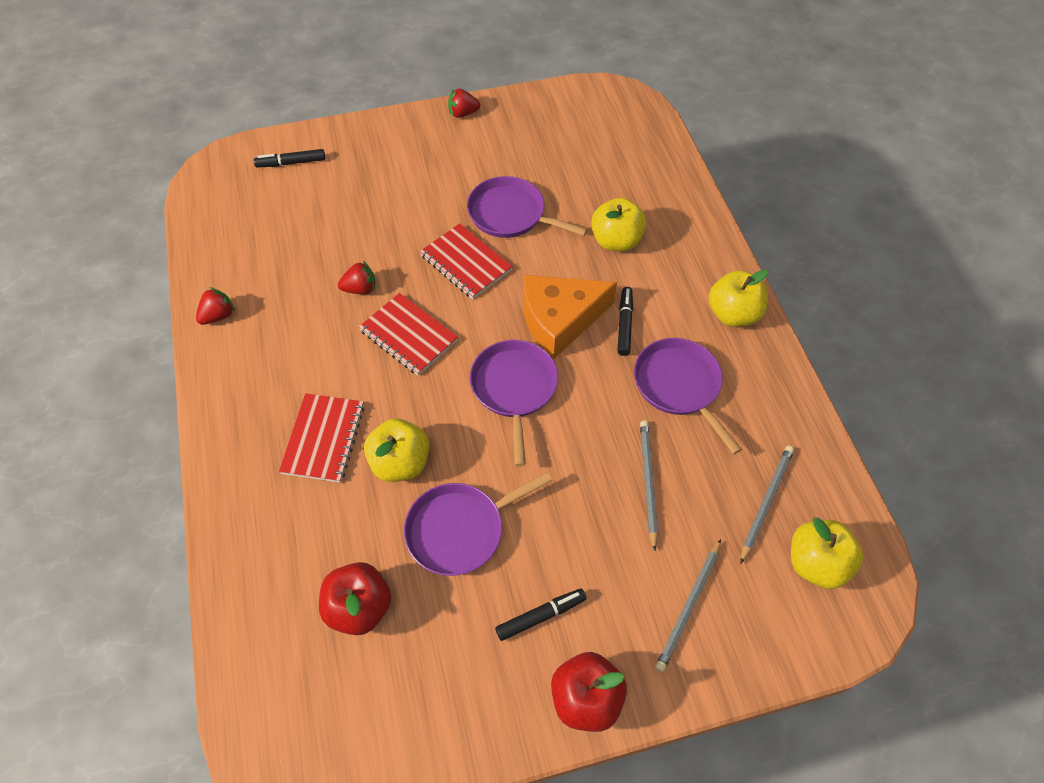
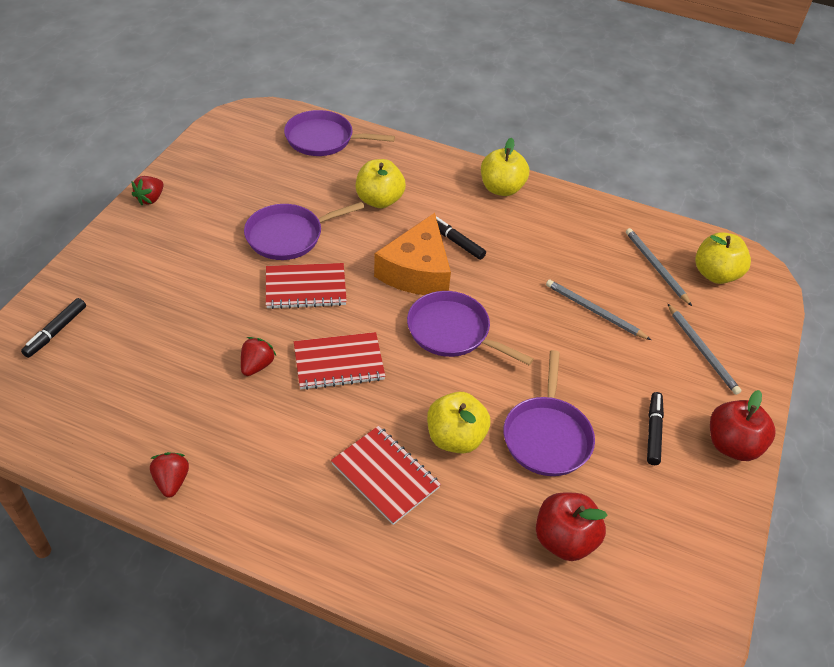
camera: 55 degrees left, 10 degrees down
purple pan [634,338,742,454] -> purple pan moved to [284,110,395,156]

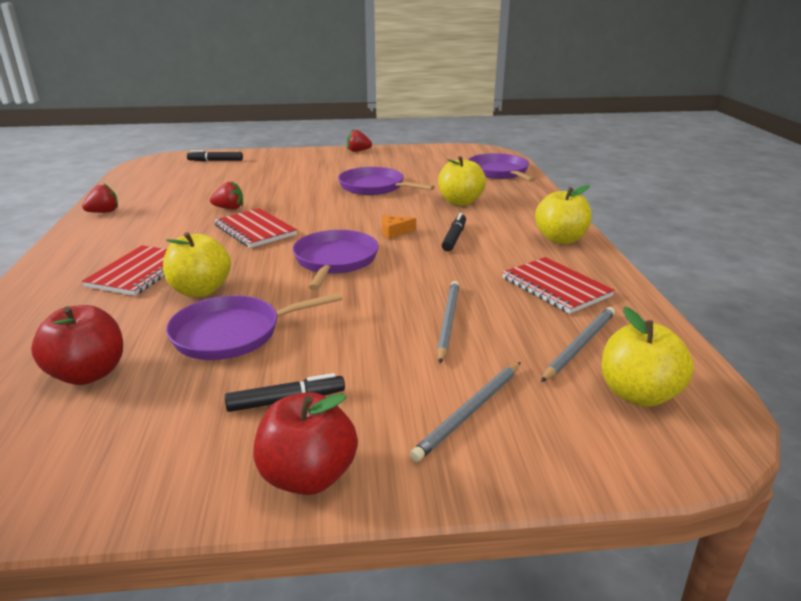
camera: 65 degrees right, 20 degrees down
red notebook [266,263,347,309] -> red notebook moved to [502,257,615,314]
orange cheese [374,213,451,295] -> orange cheese [382,215,416,239], size x0.40

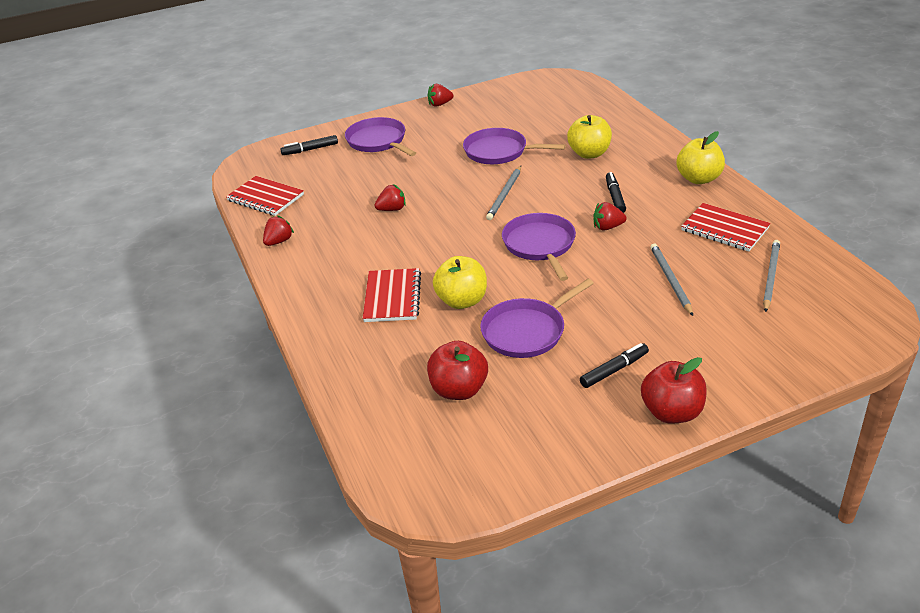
camera: 15 degrees left, 10 degrees up
red notebook [214,208,297,248] -> red notebook moved to [226,176,304,216]
orange cheese [382,215,416,239] -> none
grey pencil [410,362,521,462] -> grey pencil moved to [486,166,521,220]
purple pan [468,153,536,182] -> purple pan moved to [345,117,416,156]
yellow apple [602,307,694,407] -> none
none -> red strawberry [593,202,626,231]

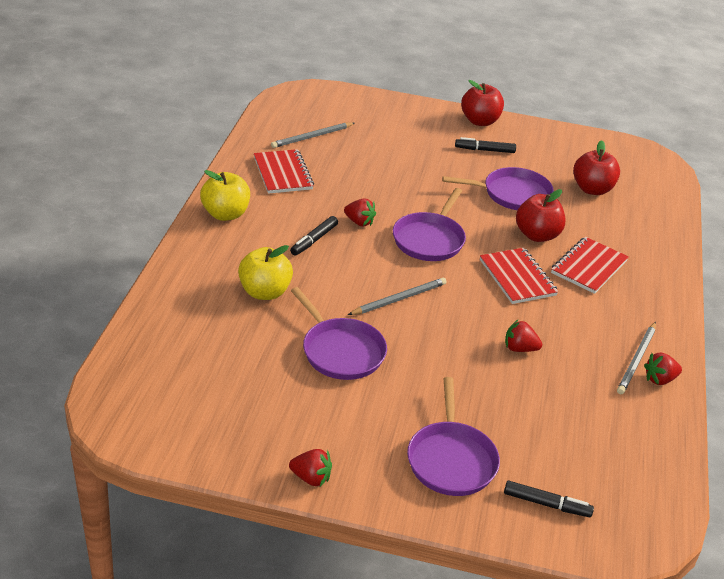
camera: 150 degrees left, 0 degrees up
red notebook [226,176,304,216] -> red notebook moved to [480,248,559,304]
yellow apple [433,256,487,309] -> red apple [516,189,565,242]
grey pencil [650,244,693,316] -> grey pencil moved to [617,322,656,394]

